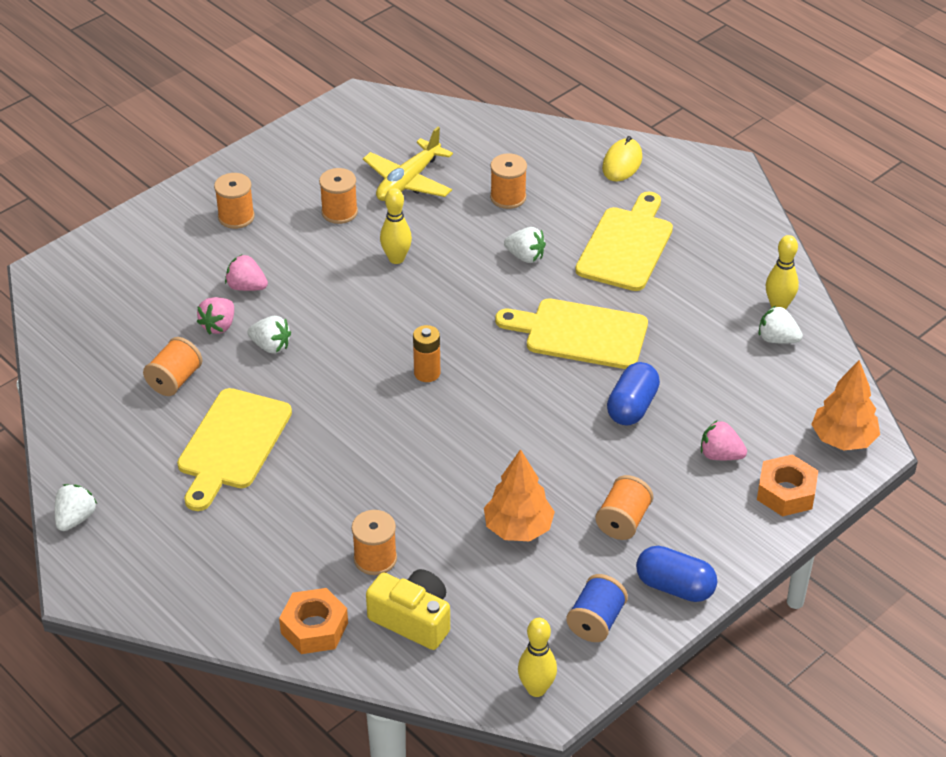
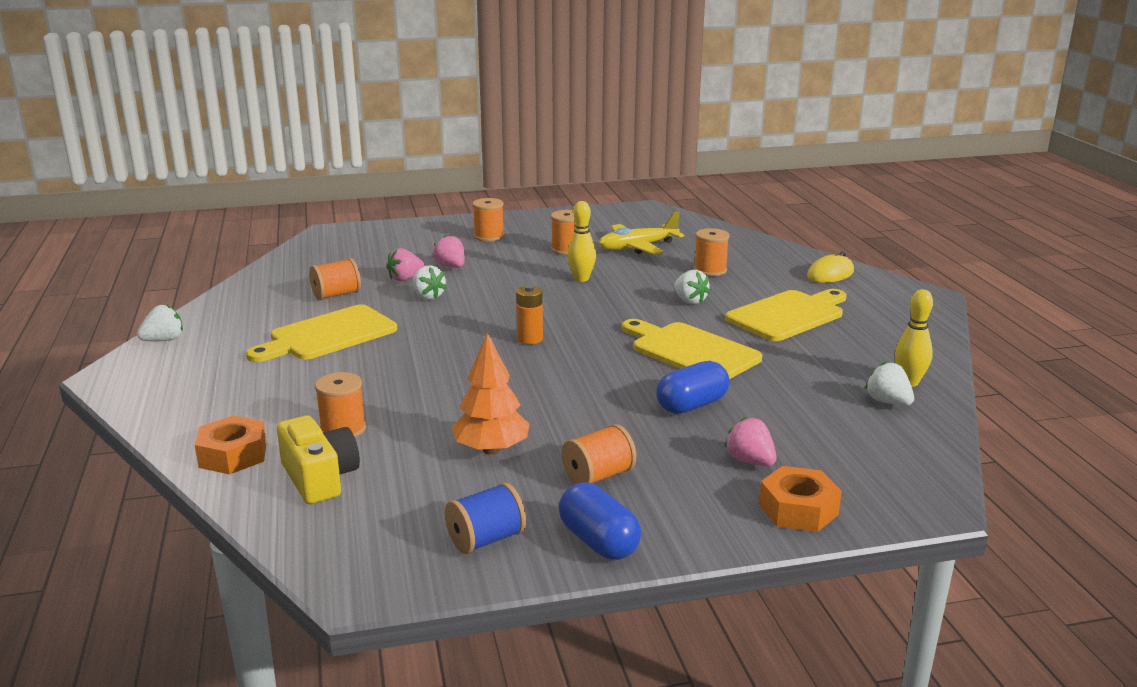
camera: 30 degrees right, 20 degrees down
yellow bowling pin [518,618,557,697] -> none
orange tree [811,360,880,450] -> none

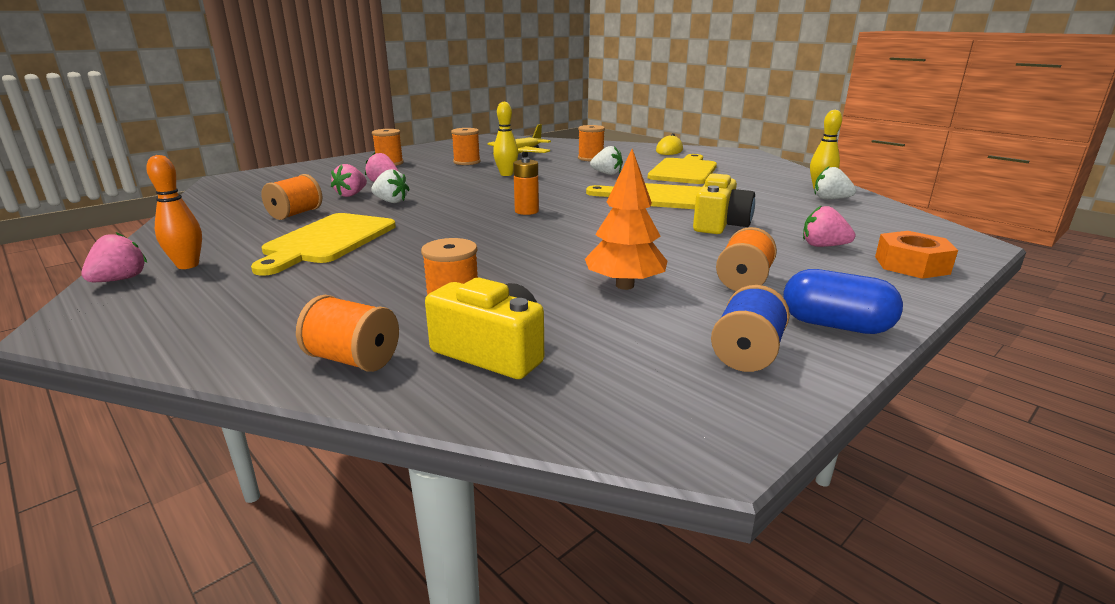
camera: 30 degrees left, 0 degrees up
white strawberry [137,304,183,341] -> pink strawberry [81,232,147,282]
orange nut [195,415,267,474] -> orange spool [296,295,399,372]
blue capsule [656,361,729,414] -> yellow camera [693,173,755,234]
none -> orange bowling pin [146,155,202,269]

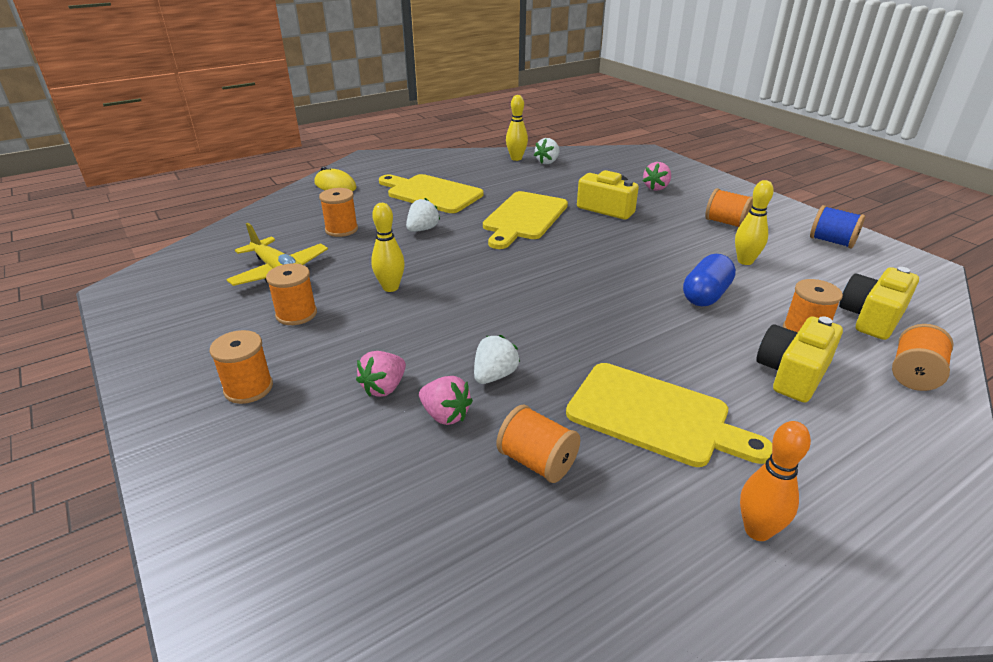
camera: 80 degrees left, 10 degrees up
pink strawberry [81,232,147,282] -> none
orange battery [513,157,539,215] -> none
orange tree [585,149,668,290] -> yellow bowling pin [735,180,774,265]
blue capsule [783,269,903,334] -> blue capsule moved to [683,254,736,306]
orange nut [875,231,958,279] -> none
none -> yellow camera [757,316,843,403]

